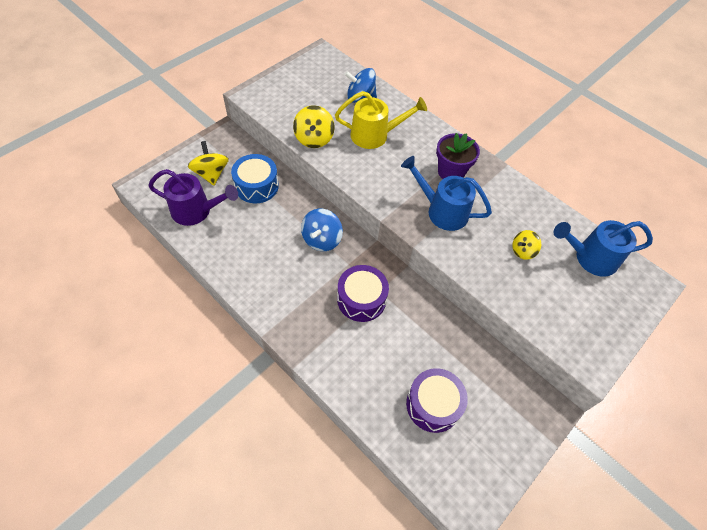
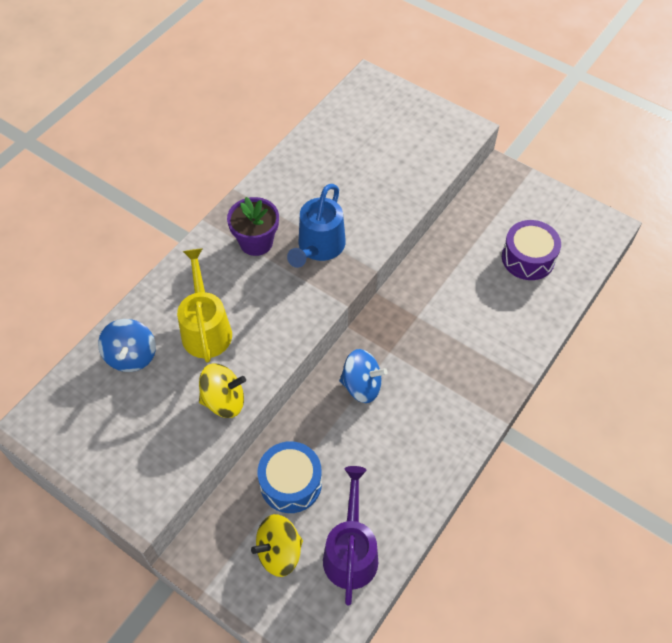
camera: 95 degrees left, 0 degrees up
purple drum [337,265,389,322] -> none
yellow spinning top [512,230,541,260] -> none
blue watering can [554,220,653,277] -> none

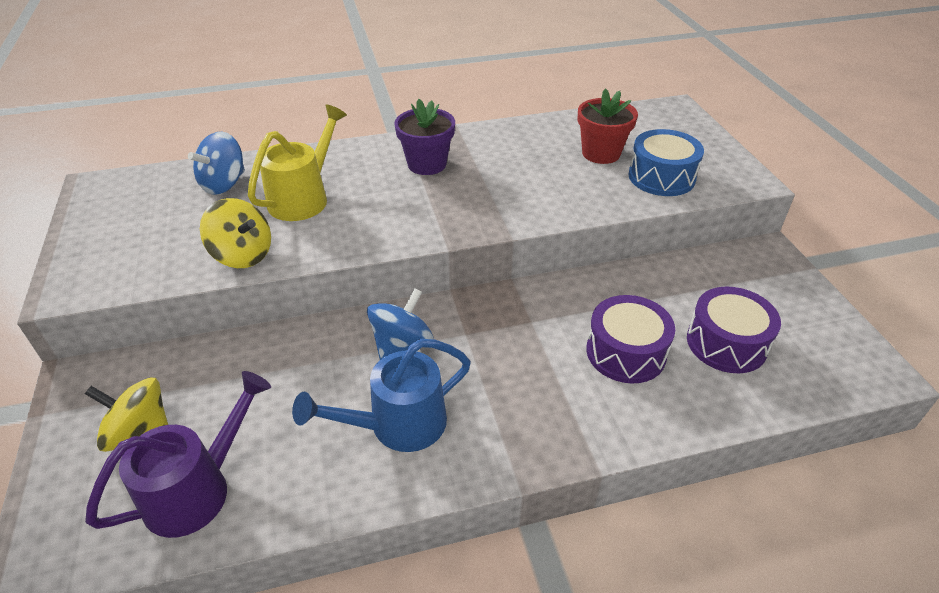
camera: 40 degrees right, 15 degrees down
blue drum [258,441,322,513] -> blue drum moved to [628,129,704,196]
blue watering can [287,184,346,268] -> blue watering can moved to [292,339,471,452]
blue spinning top [339,349,388,403] -> blue spinning top turned 105 degrees counterclockwise [367,288,434,360]
none -> red flower pot [578,88,638,164]
none -> purple drum [586,295,675,383]

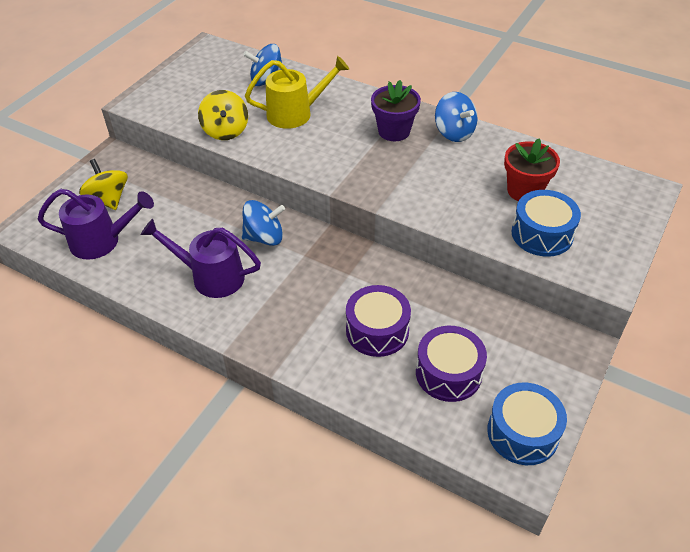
camera: 45 degrees right, 5 degrees up
blue watering can [292,339,471,452] -> purple watering can [140,218,261,298]
none -> blue spinning top [435,92,478,142]
none -> blue drum [487,383,567,465]

